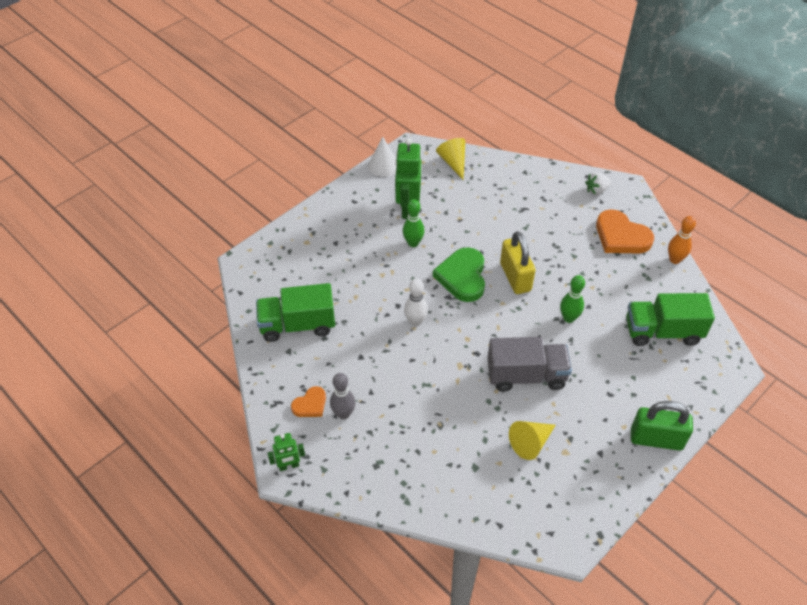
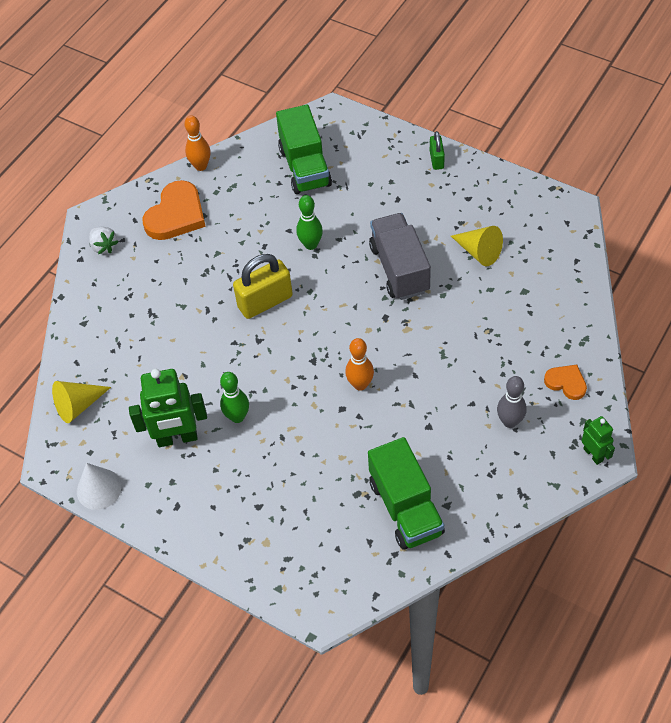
camera: 100 degrees left, 5 degrees up
orange heart [291,386,326,417] -> orange heart moved to [544,365,587,400]
white bowling pin [404,278,428,326] -> orange bowling pin [345,338,374,391]
green heart [433,247,485,302] -> none
green padlock [631,401,693,451] -> green padlock [430,131,445,170], size x0.54

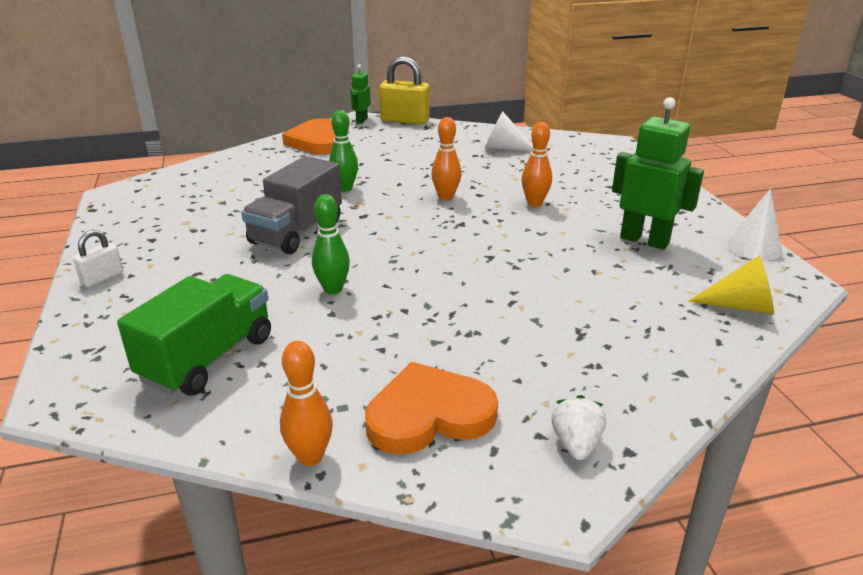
camera: 140 degrees left, 25 degrees down
green bowling pin [220,372,249,423] -> green bowling pin moved to [329,110,358,192]
yellow padlock [233,254,293,319] -> yellow padlock moved to [379,56,430,124]
green truck [368,437,445,550] -> white cone [485,111,533,151]
green padlock [430,131,445,170] -> white padlock [73,230,123,287]
yellow cone [451,226,503,266] -> none
grey bowling pin [497,376,527,428] -> none
orange heart [544,365,587,400] -> orange heart [282,118,335,154], size x1.82
none -> orange bowling pin [522,122,552,207]

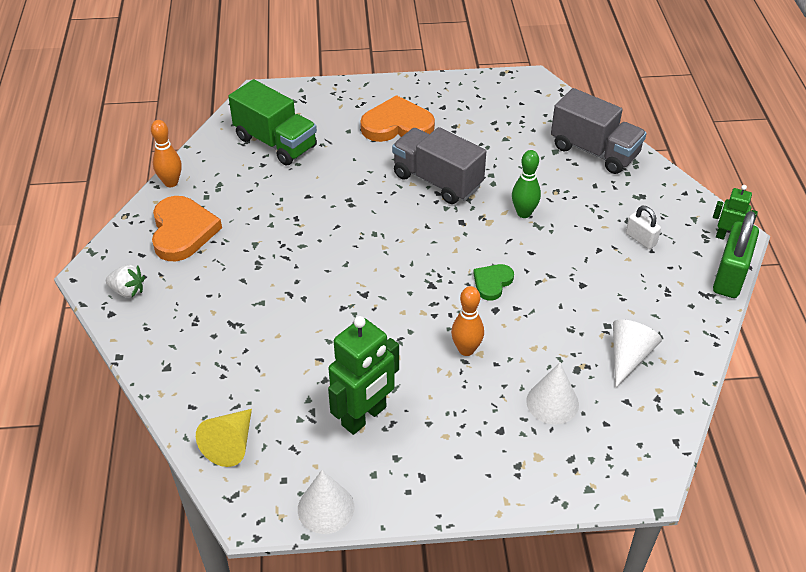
camera: 100 degrees right, 15 degrees up
white padlock [73,230,123,287] -> white padlock moved to [626,206,661,249]
orange heart [282,118,335,154] -> orange heart moved to [360,95,435,142]
green bowling pin [312,194,350,294] -> none
yellow padlock [379,56,430,124] -> green padlock [713,211,759,298]
orange bowling pin [432,117,461,200] -> green heart [473,264,514,301]
none -> white cone [526,363,579,425]
none -> grey truck [551,88,647,174]

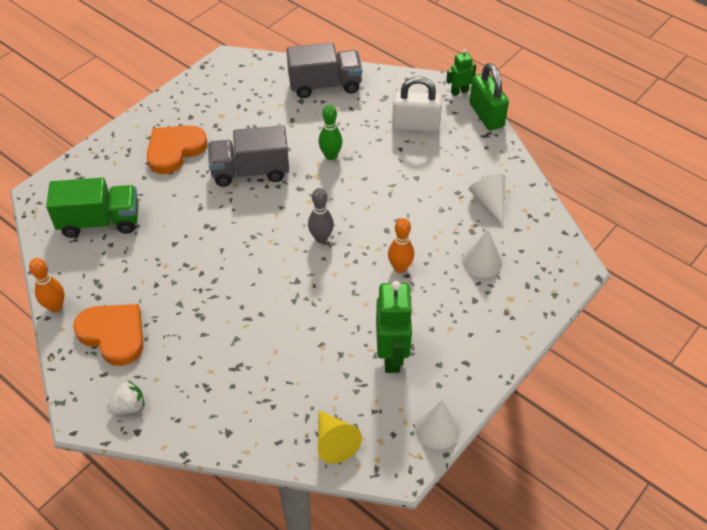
camera: 45 degrees left, 5 degrees up
green heart [473,264,514,301] -> none
white padlock [626,206,661,249] -> white padlock [392,76,442,132], size x1.84
none -> grey bowling pin [308,188,334,243]

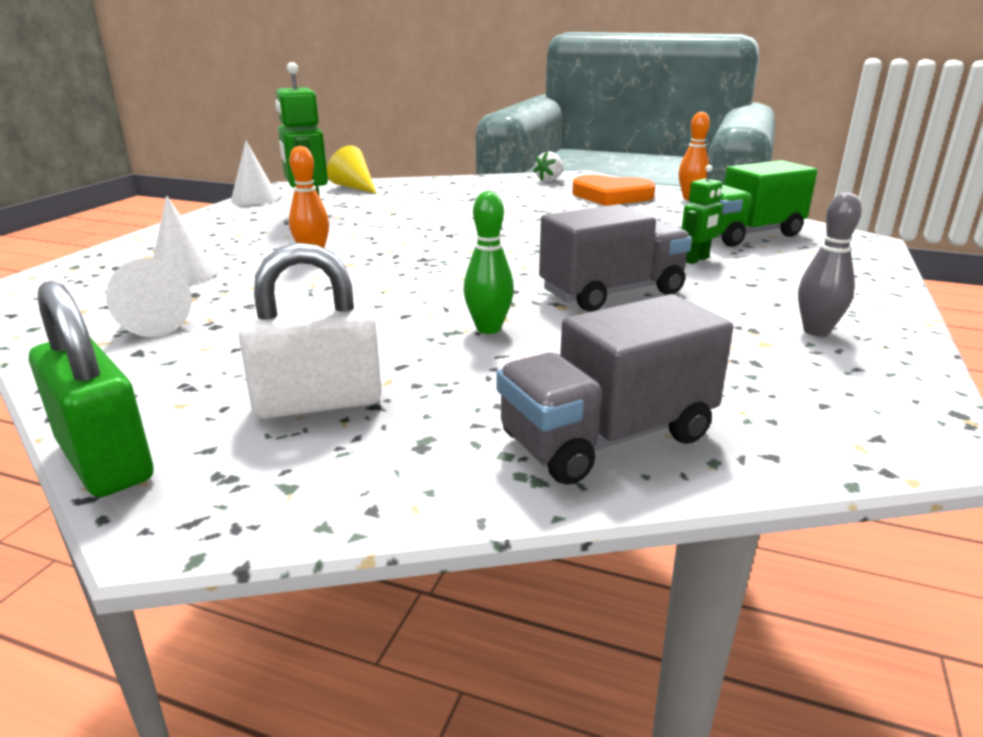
camera: 160 degrees right, 25 degrees down
orange heart [146,125,208,174] -> none
grey bowling pin [308,188,334,243] -> grey bowling pin moved to [798,192,862,336]
green robot [446,49,476,96] -> green robot moved to [681,165,723,264]

